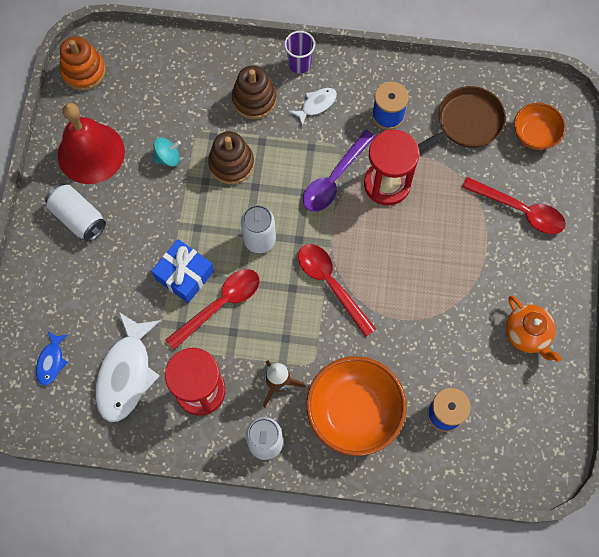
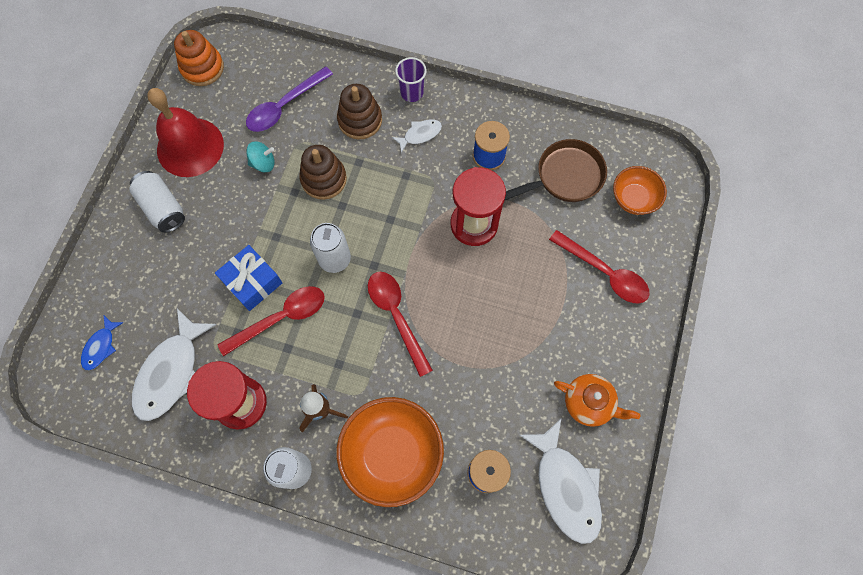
camera: 10 degrees right, 0 degrees up
purple spoon [303,130,376,212] -> purple spoon moved to [246,66,333,132]
orange teapot [506,296,562,362] -> orange teapot turned 45 degrees counterclockwise [554,374,641,427]
none -> white fish [520,419,602,544]

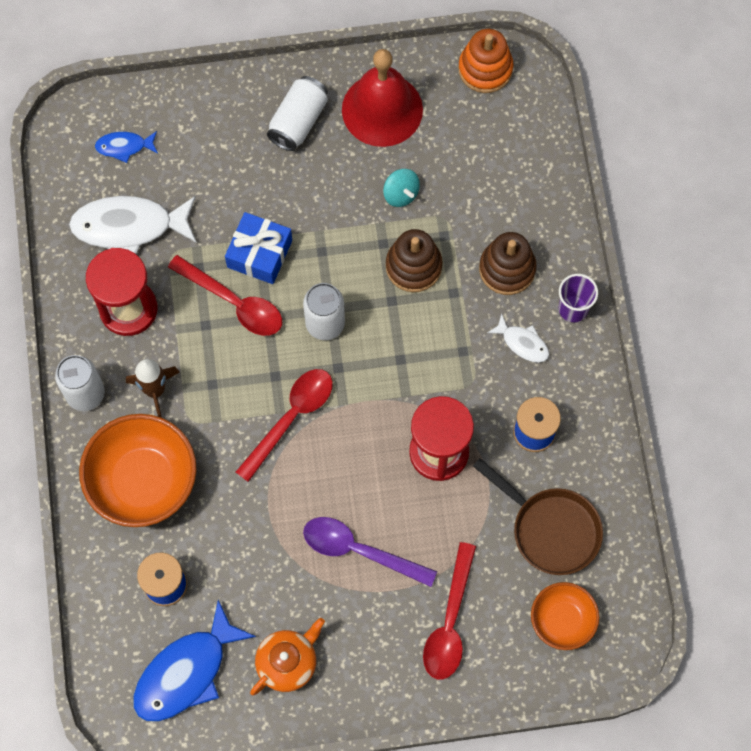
camera: 65 degrees right, 0 degrees up
purple spoon [246,66,333,132] -> purple spoon moved to [303,517,437,587]
white fish [520,419,602,544] -> blue fish [133,600,256,722]
orange teapot [554,374,641,427] -> orange teapot turned 135 degrees counterclockwise [250,618,325,695]

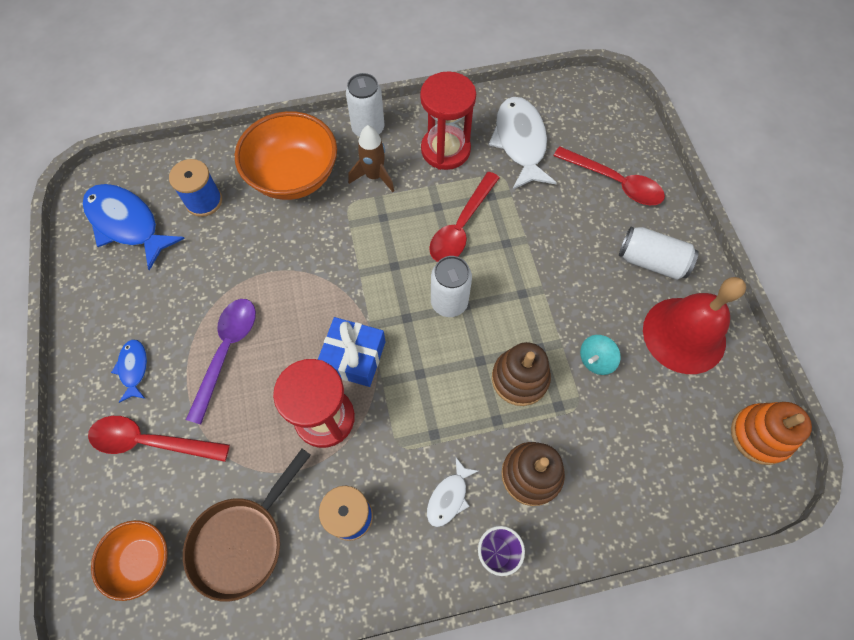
camera: 85 degrees right, 5 degrees down
blue fish [95,131,158,163] -> blue fish moved to [111,339,147,403]
blue gift [225,212,292,284] -> blue gift moved to [318,317,386,387]
red spoon [236,369,333,482] -> red spoon moved to [553,146,665,205]
orange teapot [250,618,325,695] -> none

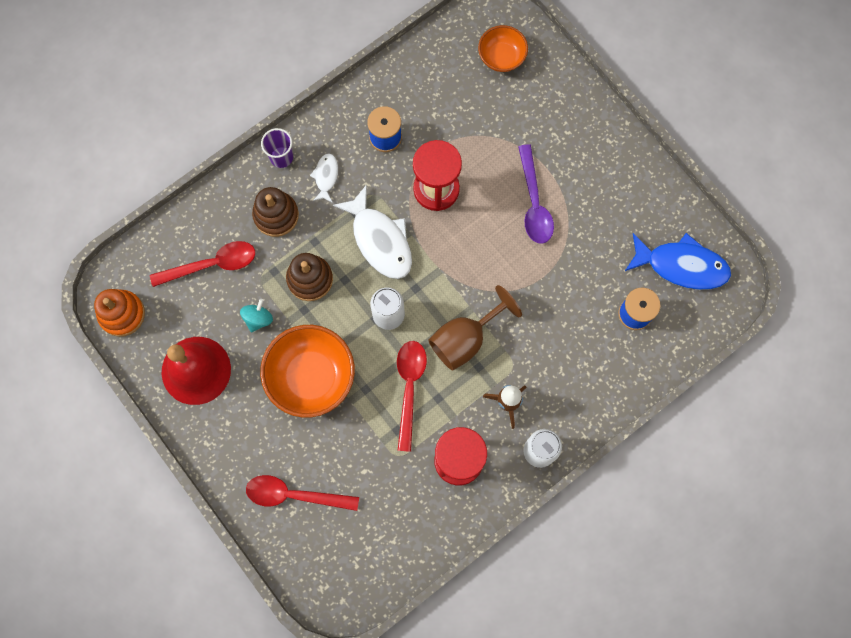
camera: 155 degrees right, 10 degrees up
red spoon [88,416,230,462] -> red spoon moved to [150,241,255,287]
blue fish [111,339,147,403] -> none
brown pan [183,449,311,602] -> none
orange bowl [235,111,337,200] -> orange bowl moved to [260,325,355,418]
blue gift [318,317,386,387] -> none
white fish [489,97,557,190] -> white fish moved to [333,184,412,279]
white can [619,227,699,280] -> none
none -> brown goblet [428,285,522,371]

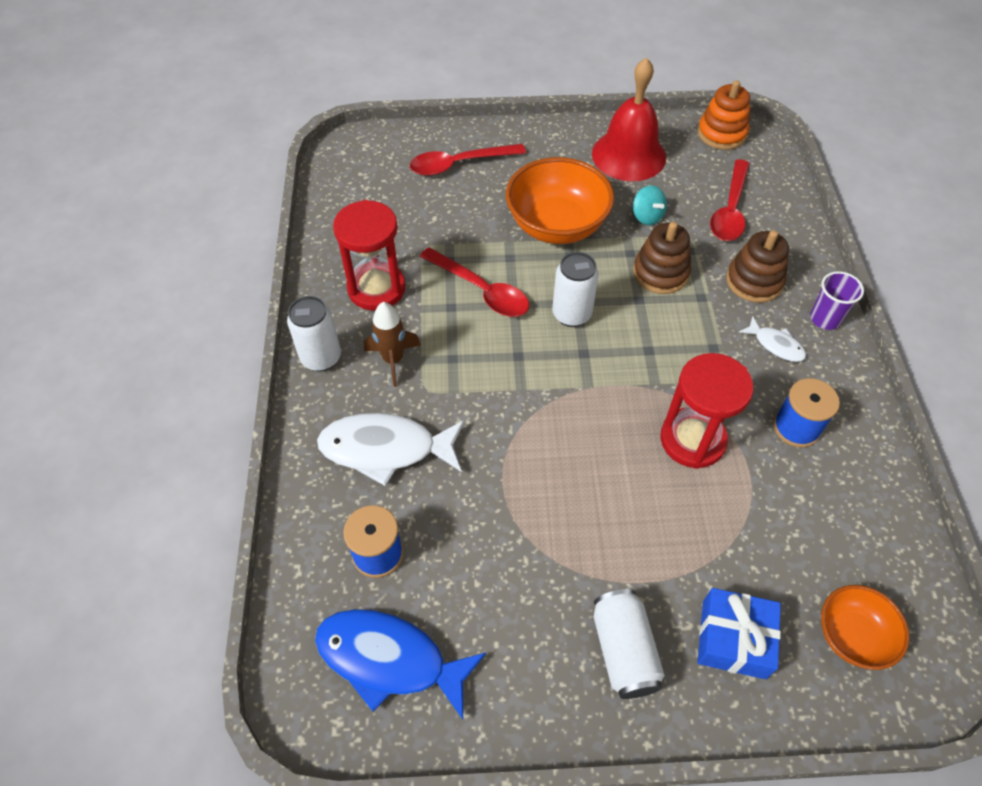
camera: 125 degrees right, 20 degrees down
red spoon [246,475,359,511] -> red spoon turned 150 degrees counterclockwise [410,144,526,176]
white fish [333,184,412,279] -> white fish moved to [317,413,465,486]
brown goblet [428,285,522,371] -> none
purple spoon [518,144,554,244] -> none
blue fish [625,233,731,290] -> blue fish turned 60 degrees clockwise [315,609,486,719]
none -> white can [594,589,665,699]
none -> blue gift [697,588,781,679]

